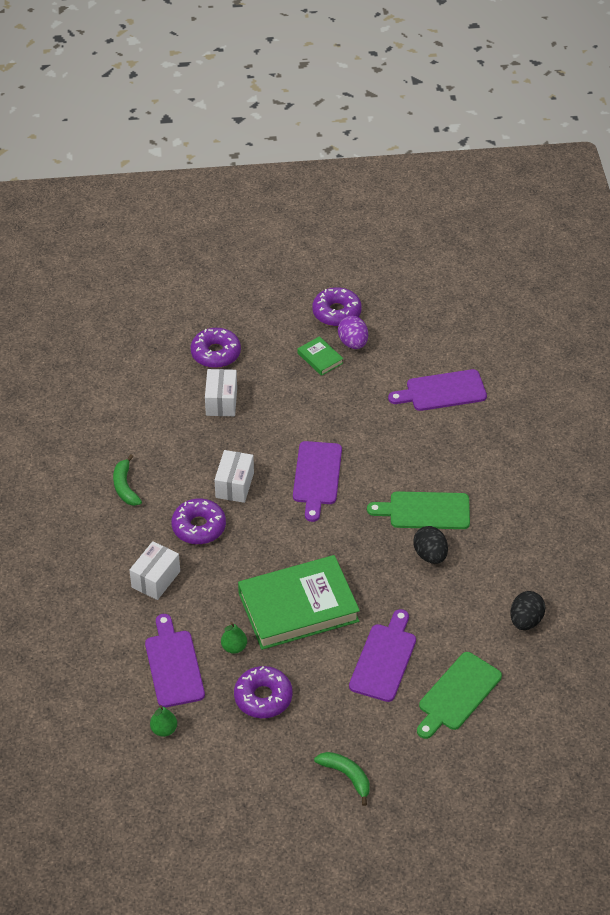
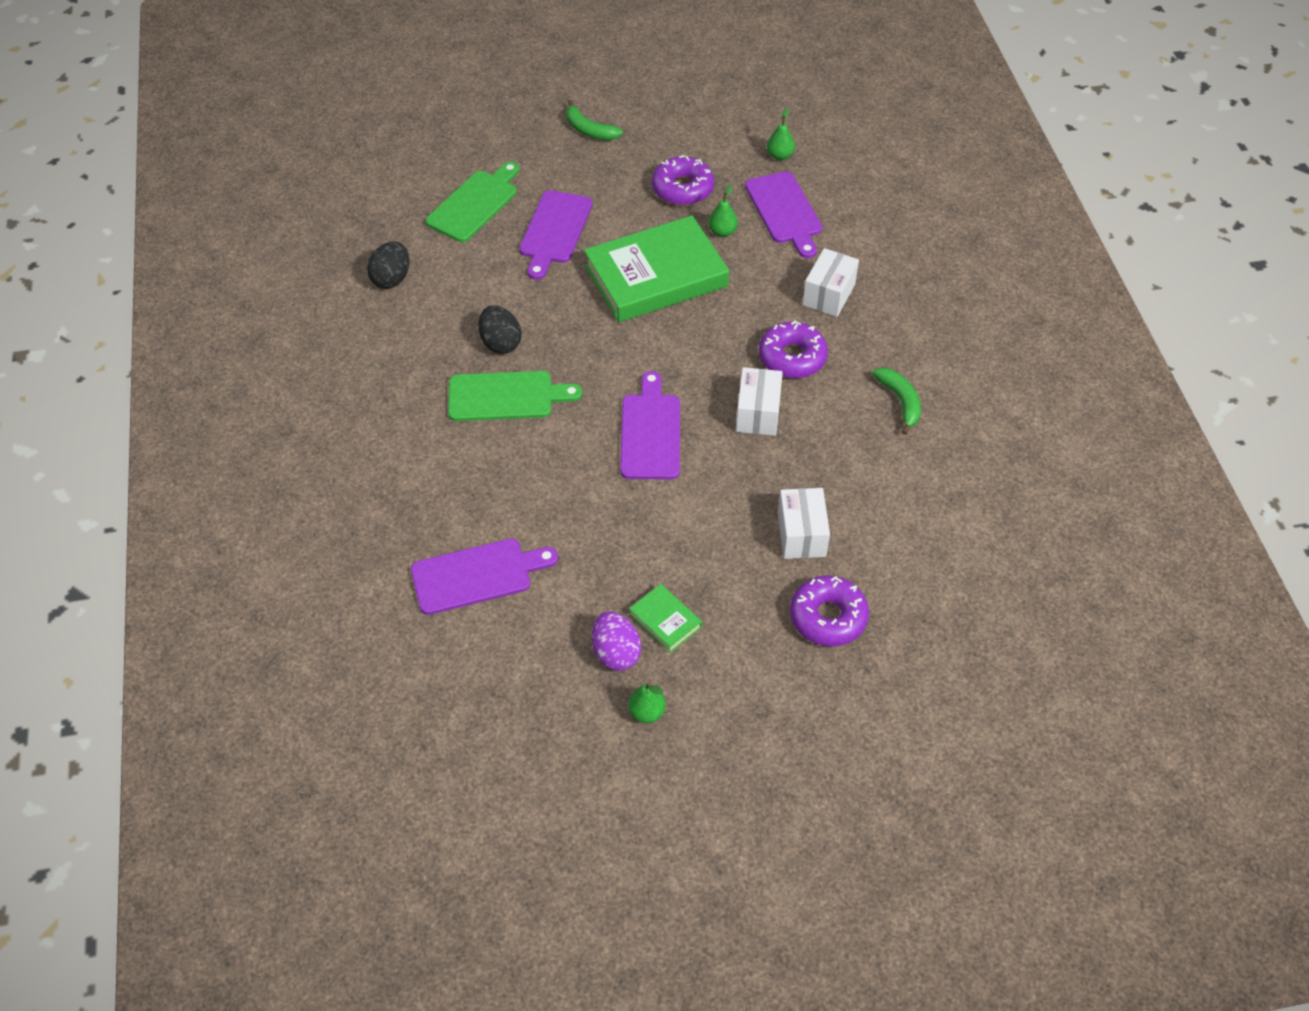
camera: 175 degrees right, 5 degrees up
purple donut [312,287,362,326] -> green pear [628,682,666,723]

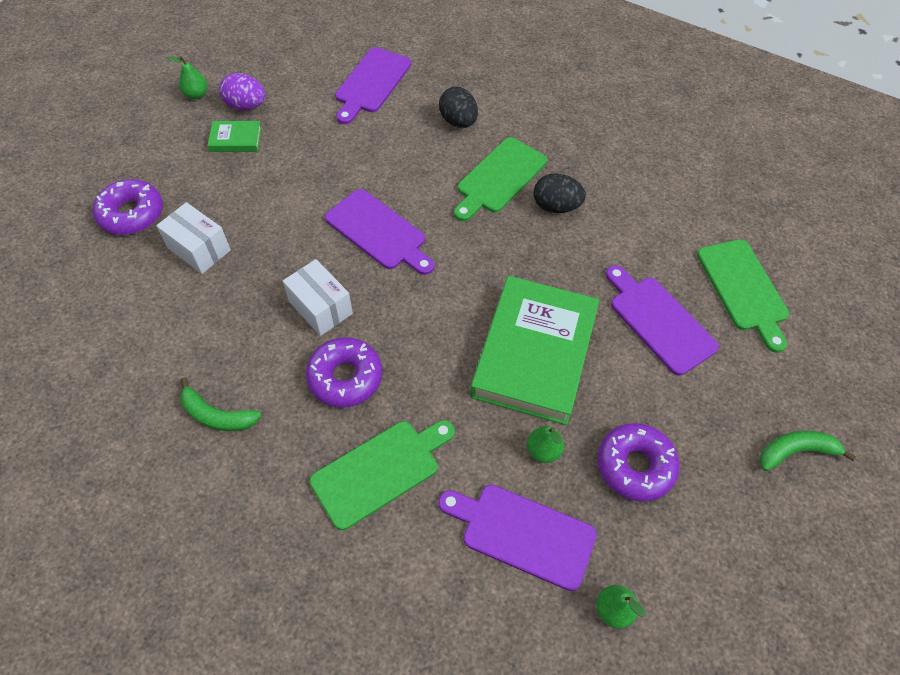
camera: 130 degrees right, 5 degrees up
black egg [367,241,409,289] -> black egg moved to [439,87,478,128]
white box [802,248,859,317] -> green cutting board [309,420,455,530]

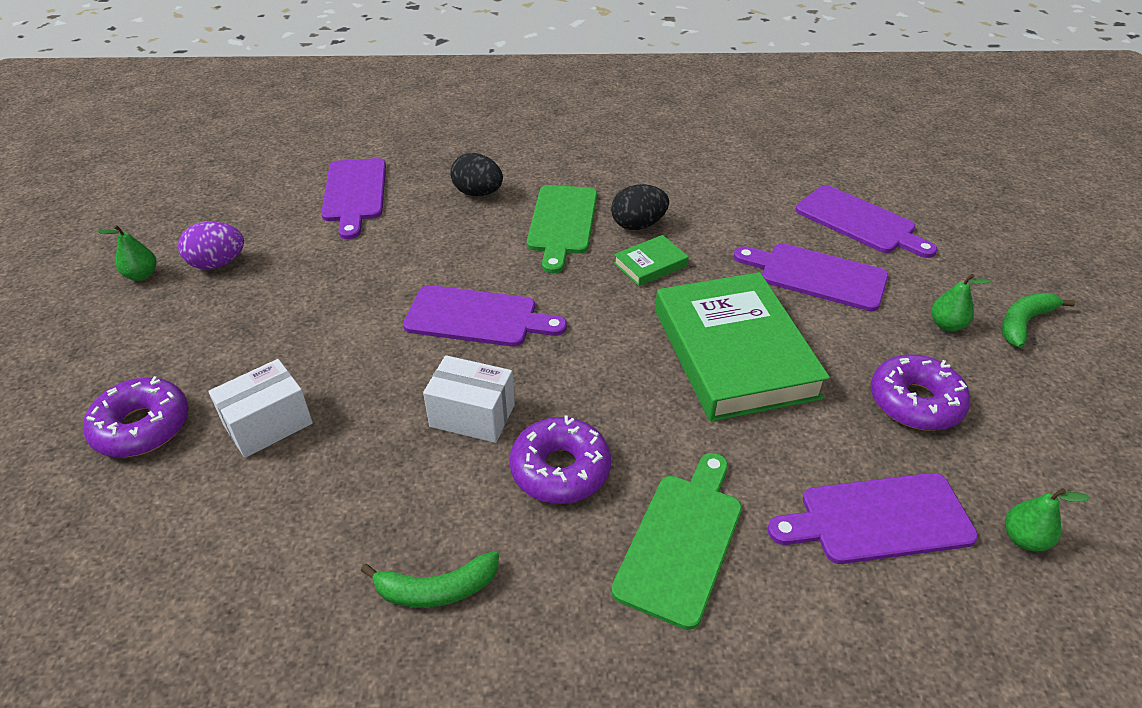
camera: 30 degrees left, 15 degrees down
white box [156,202,231,274] -> white box turned 45 degrees counterclockwise [208,359,313,458]
green book [207,121,262,152] -> green book moved to [614,235,689,286]
green pear [527,426,564,463] -> green pear moved to [931,274,991,331]
green cutting board [697,239,789,353] -> purple cutting board [795,185,938,258]

